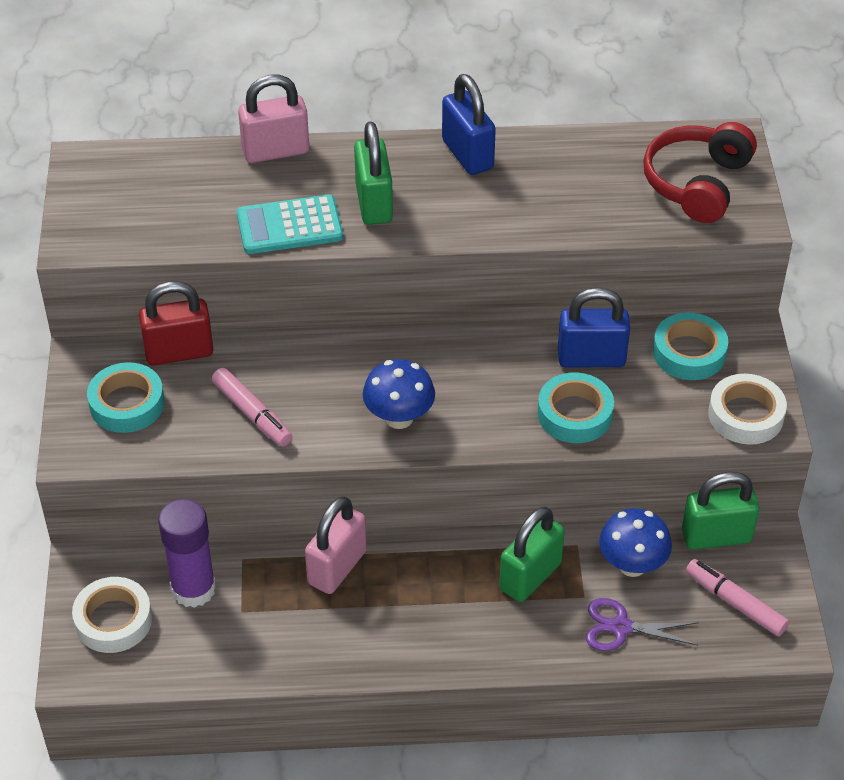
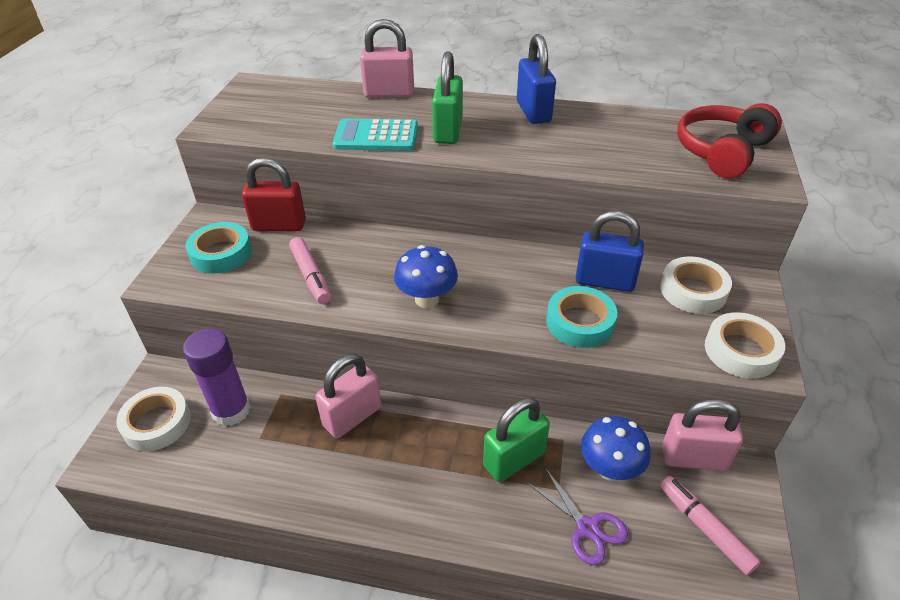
camera: 15 degrees right, 5 degrees down
purple scissors [586,598,699,651] -> purple scissors turned 150 degrees counterclockwise [527,468,628,565]
turquoise tape [653,312,728,380] -> white tape [660,256,732,314]
green padlock [682,472,759,550] -> pink padlock [662,399,743,471]

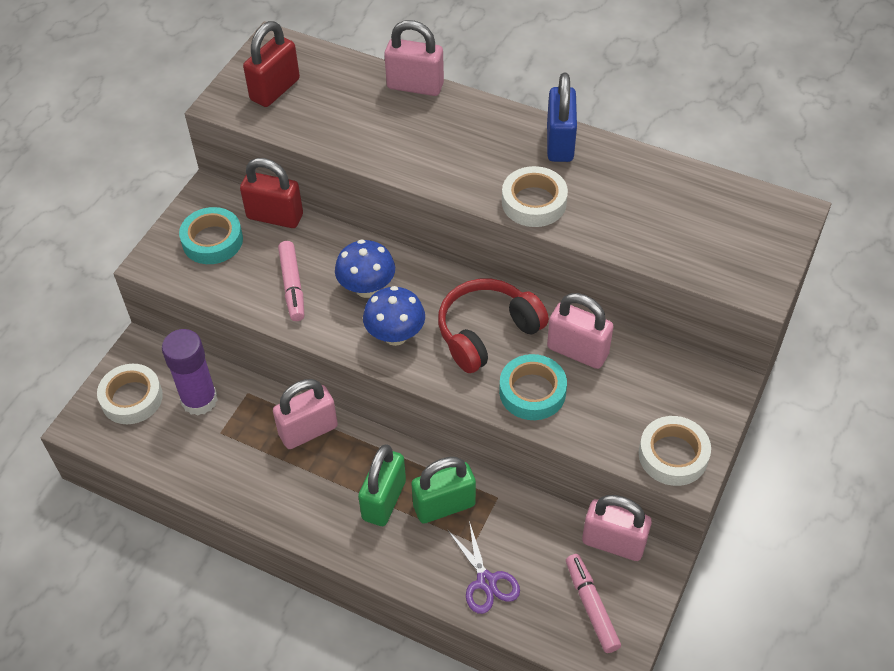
camera: 15 degrees right, 10 degrees up
turquoise calculator [333,119,418,151] -> none
green padlock [432,51,463,144] -> green padlock moved to [358,444,406,526]
blue padlock [576,211,644,292] -> pink padlock [547,293,614,369]
blue mushroom [581,416,651,481] -> blue mushroom moved to [335,239,395,298]
white tape [660,256,732,314] -> white tape moved to [502,166,568,227]
red headphones [677,103,782,178] -> red headphones moved to [438,279,549,373]
none -> red padlock [243,21,300,107]

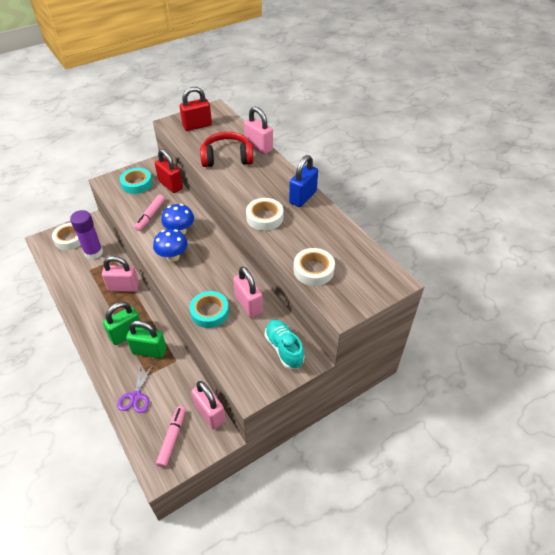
camera: 30 degrees right, 5 degrees down
red headphones [438,279,549,373] -> red headphones moved to [200,132,253,167]
white tape [638,416,711,486] -> white tape moved to [294,248,335,286]
none -> turquoise shoe [265,320,304,369]

